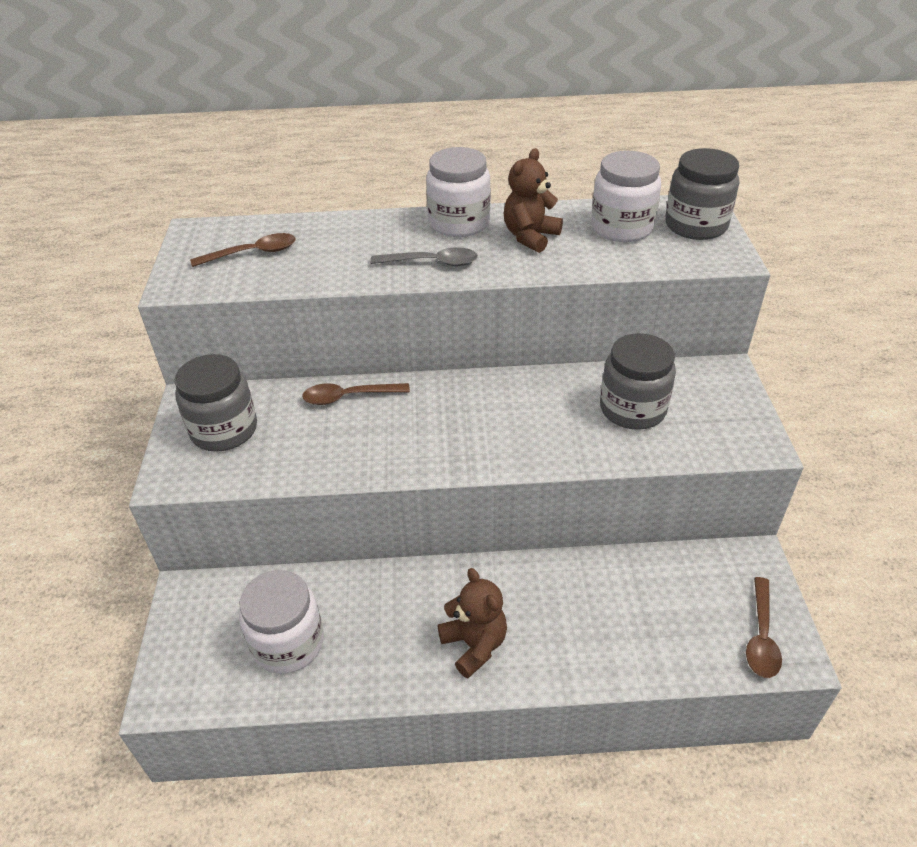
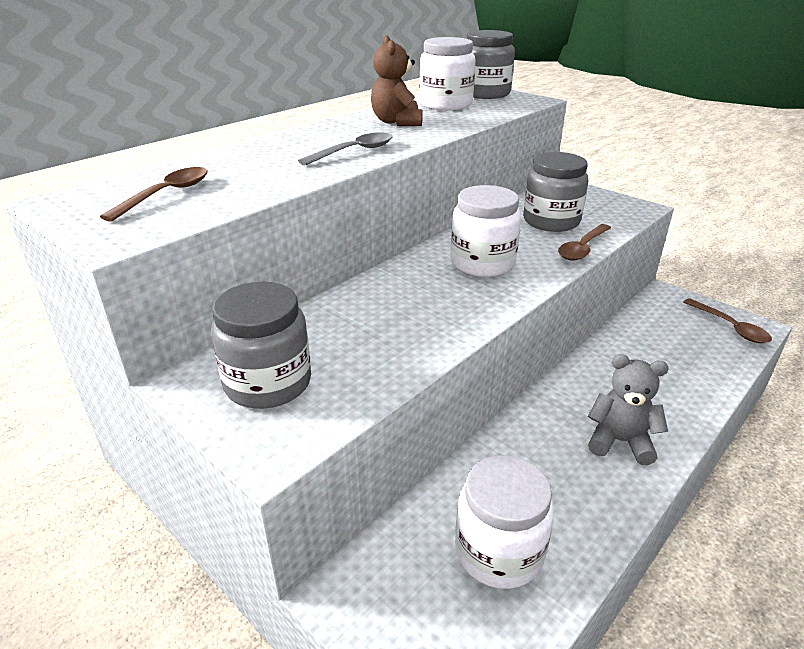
camera: 45 degrees left, 10 degrees down
brown spoon [302,383,410,405] -> brown spoon moved to [558,224,611,261]
white jar [426,147,491,237] -> white jar moved to [451,185,521,277]
brown teddy bear [438,568,507,678] -> grey teddy bear [588,354,669,465]

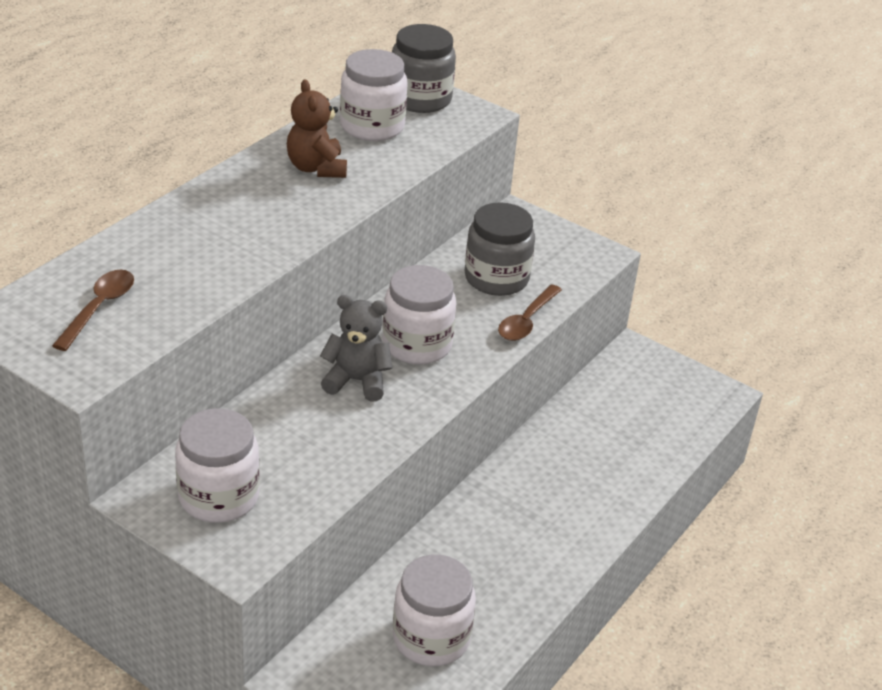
camera: 10 degrees left, 5 degrees up
grey jar [211,282,311,409] -> white jar [175,408,260,523]
grey spoon [298,132,392,166] -> none
grey teddy bear [588,354,669,465] -> grey teddy bear moved to [320,295,392,401]
brown spoon [683,298,772,343] -> none

